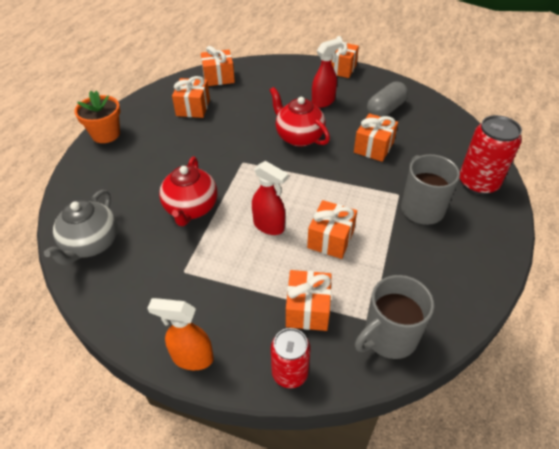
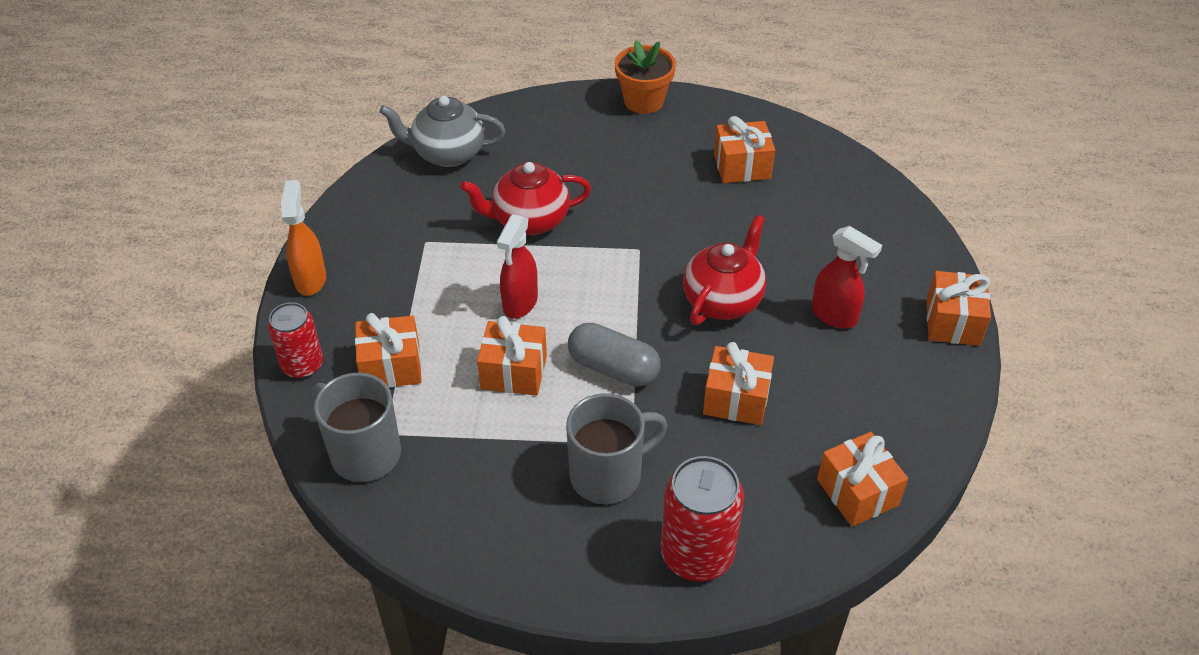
camera: 75 degrees right, 0 degrees up
orange gift [201,46,235,86] -> orange gift moved to [817,432,908,527]
grey capsule [367,82,408,117] -> grey capsule moved to [568,323,660,387]

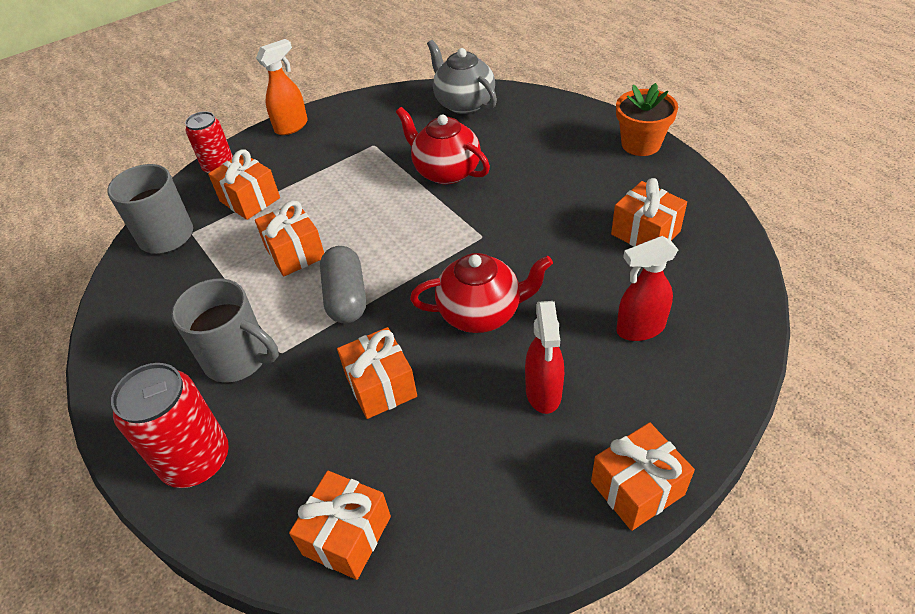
camera: 55 degrees right, 0 degrees up
red spray bottle [497,214,538,319] -> red spray bottle moved to [617,236,678,341]

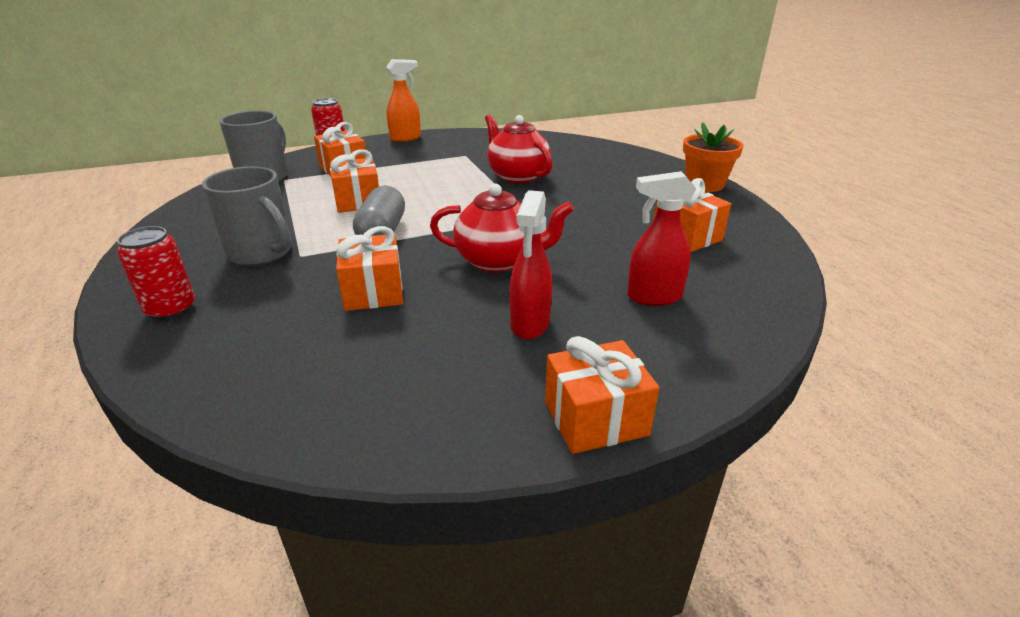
camera: 10 degrees right, 15 degrees down
red can [111,363,229,488] -> red can [117,226,195,320], size x0.66
orange gift [289,471,391,580] -> none
grey teapot [427,40,497,114] -> none

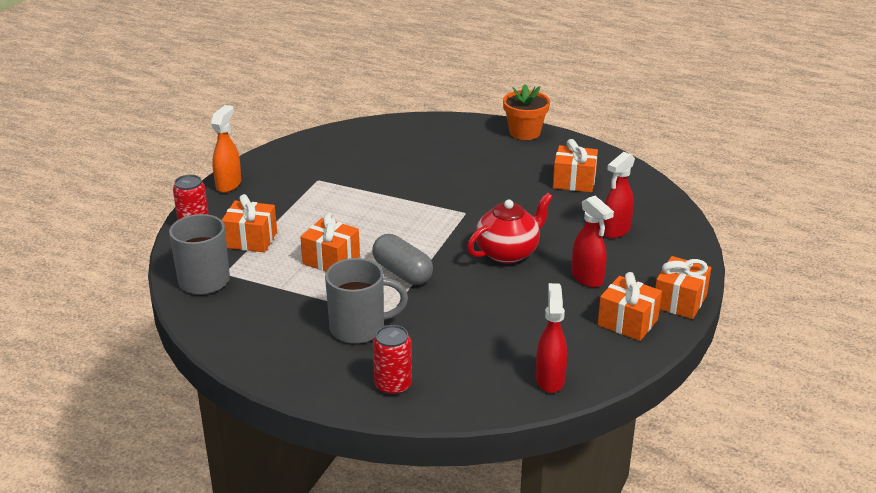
camera: 45 degrees left, 0 degrees up
orange gift [336,226,403,311] -> orange gift moved to [598,272,662,341]
red teapot [485,115,552,184] -> none
none -> red spray bottle [536,283,567,393]

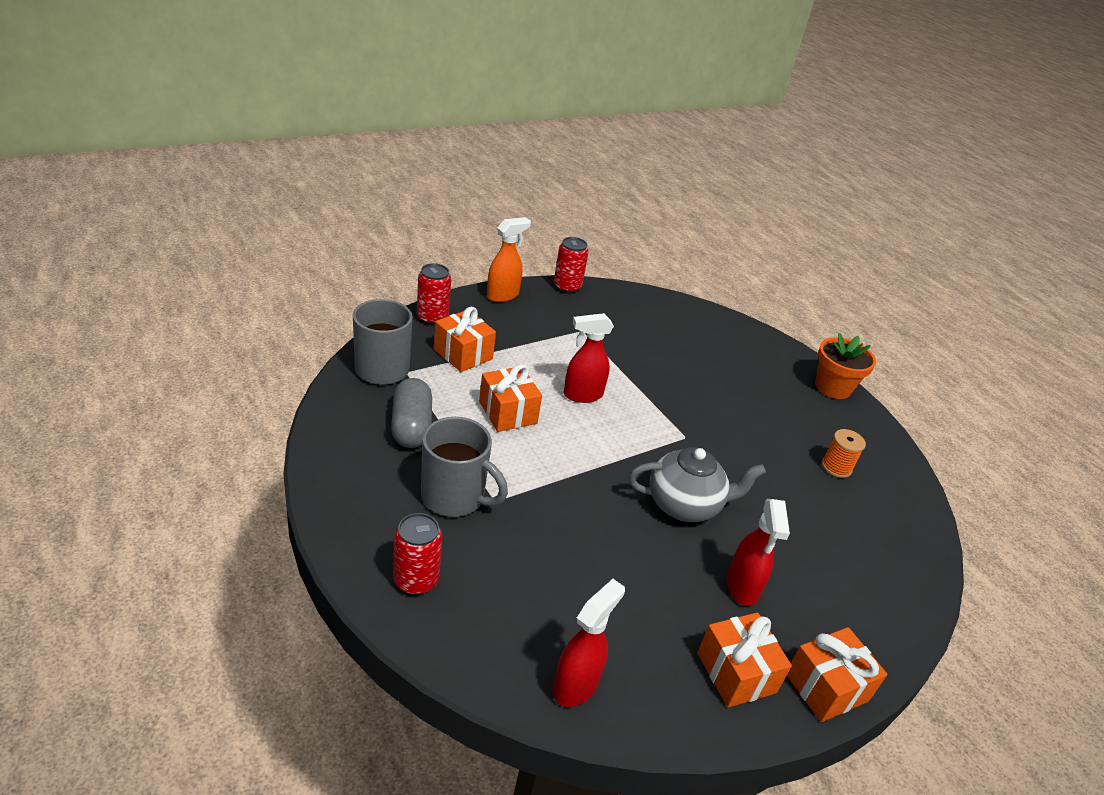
camera: 30 degrees right, 5 degrees up
grey capsule [372,234,433,285] -> grey capsule moved to [391,378,432,448]
red teapot [467,192,553,264] -> grey teapot [629,447,766,522]
orange gift [553,139,598,192] -> orange spool [822,429,866,478]
red spray bottle [604,152,635,238] -> red spray bottle moved to [564,313,614,403]
none -> red can [554,237,589,293]

